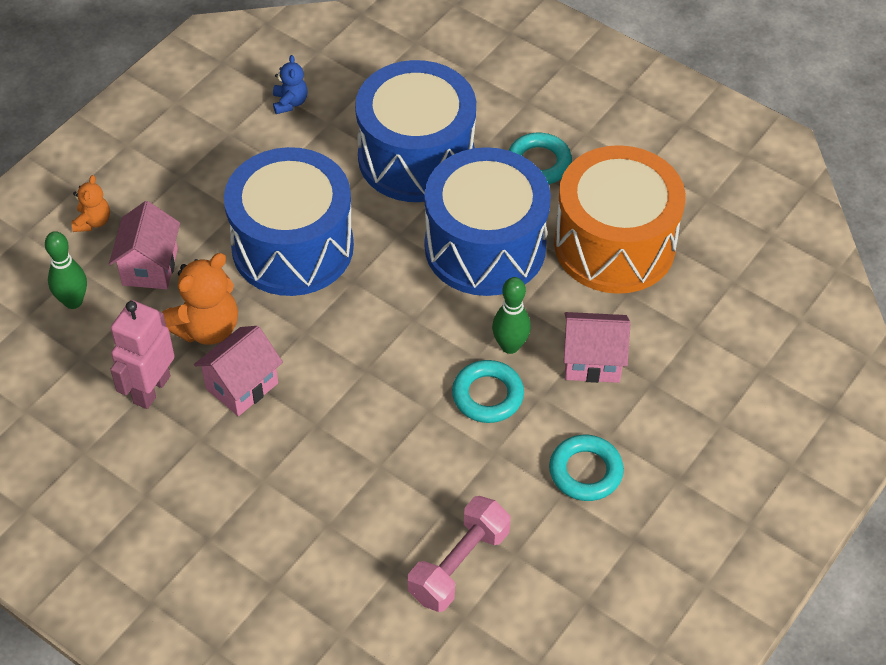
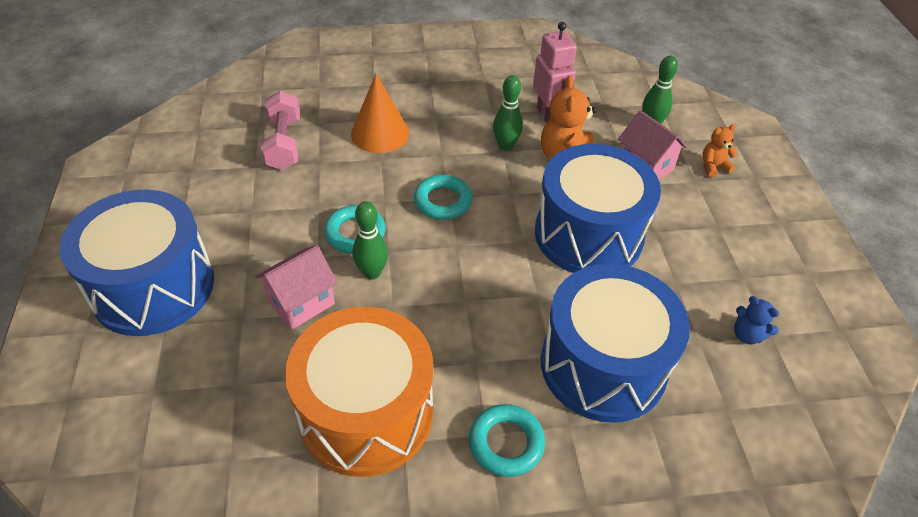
camera: 135 degrees right, 5 degrees down
orange teddy bear [72,175,110,232] -> orange teddy bear turned 105 degrees clockwise [702,124,738,178]
pink house [194,326,283,416] -> green bowling pin [493,75,523,151]
blue drum [424,147,551,296] -> blue drum moved to [59,189,214,336]
turquoise ring [549,435,624,501] -> turquoise ring moved to [414,175,472,220]
none -> orange cone [351,74,409,153]

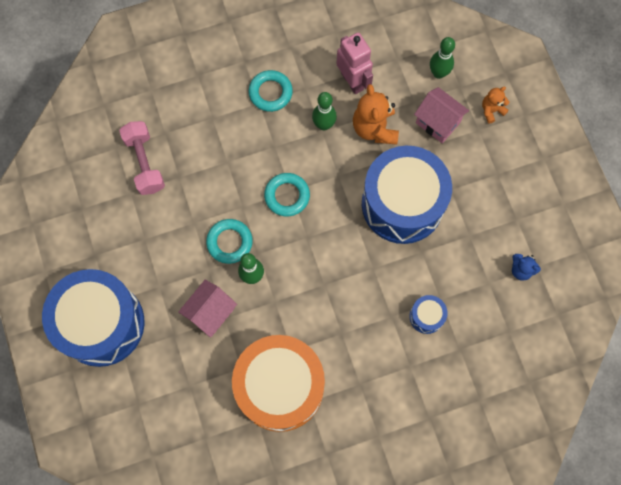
camera: 10 degrees left, 25 degrees up
orange cone [351,74,409,153] -> none
turquoise ring [469,404,545,477] -> turquoise ring moved to [249,70,293,112]
blue drum [541,264,690,423] -> blue drum [409,295,447,334], size x0.41

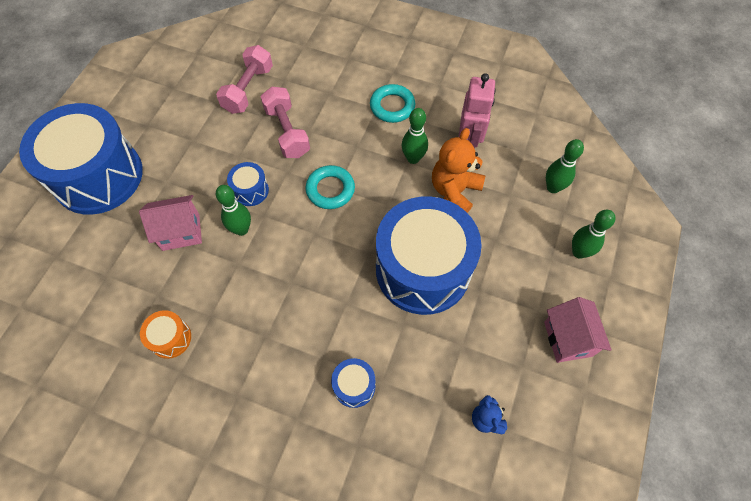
camera: 40 degrees right, 10 degrees down
turquoise ring [206,219,253,264] -> blue drum [227,162,269,206]
orange drum [232,335,325,432] -> orange drum [140,310,191,359], size x0.41
pink house [414,87,469,143] -> pink house moved to [544,297,611,363]
orange teddy bear [482,87,509,124] -> green bowling pin [572,210,616,259]
none -> pink dumbbell [260,87,310,158]

